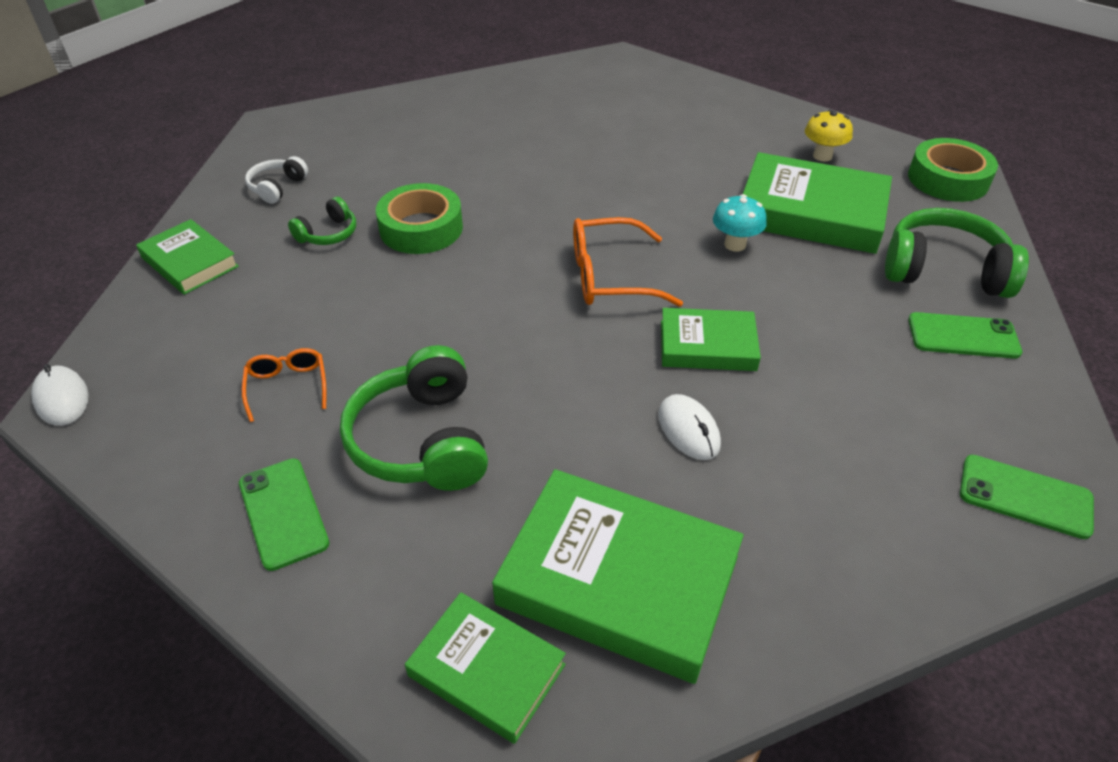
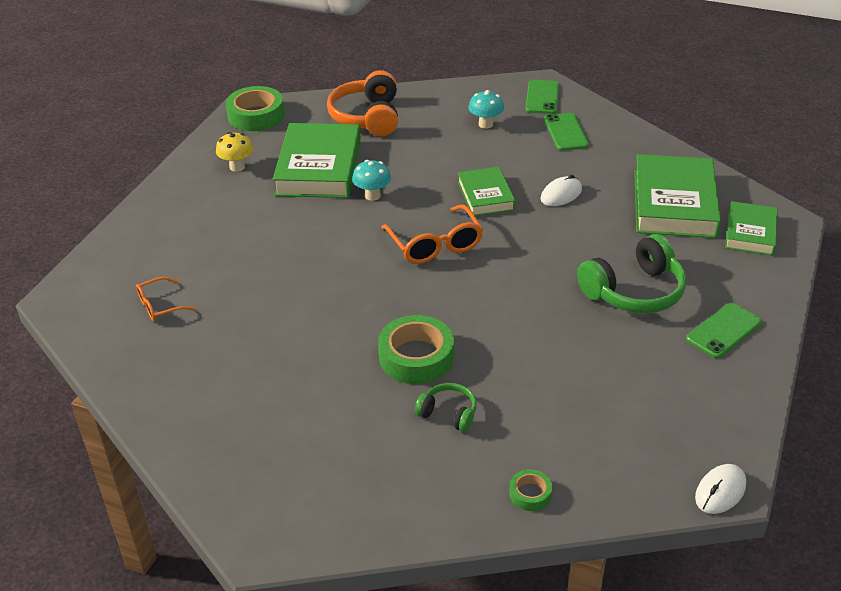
camera: 105 degrees left, 5 degrees down
green book [136,219,239,295] -> green tape [509,469,552,511]
orange glasses [242,348,326,422] -> orange glasses moved to [136,277,196,321]
white headphones [245,156,308,204] -> none
green headphones [885,208,1029,298] -> orange headphones [327,70,398,136]
green phone [908,312,1022,359] -> green phone moved to [544,113,589,151]
none -> turquoise mushroom [469,90,504,129]

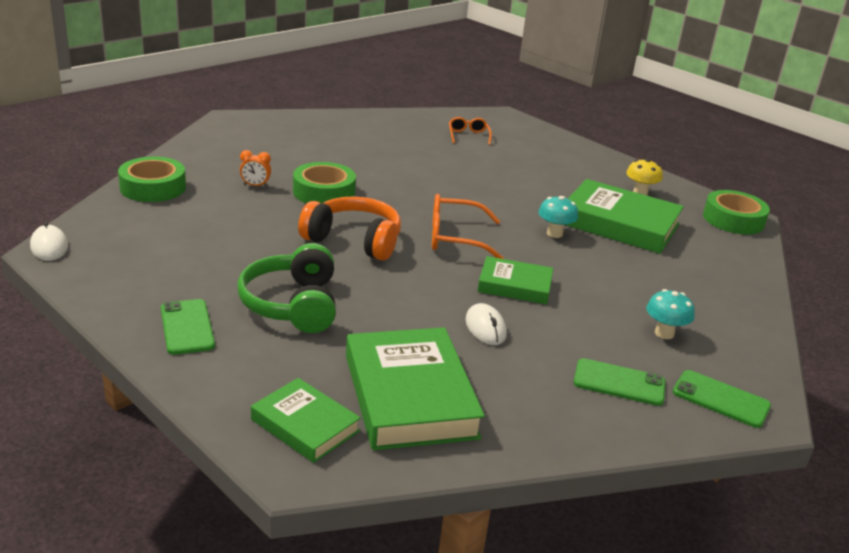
camera: 110 degrees right, 10 degrees down
orange headphones [327,70,398,136] -> orange headphones moved to [298,196,401,260]
green headphones [415,383,477,432] -> orange clock [240,150,271,187]
green tape [509,469,552,511] -> green tape [118,157,186,202], size x2.02
green book [634,154,721,238] -> green book turned 45 degrees clockwise [346,327,485,450]

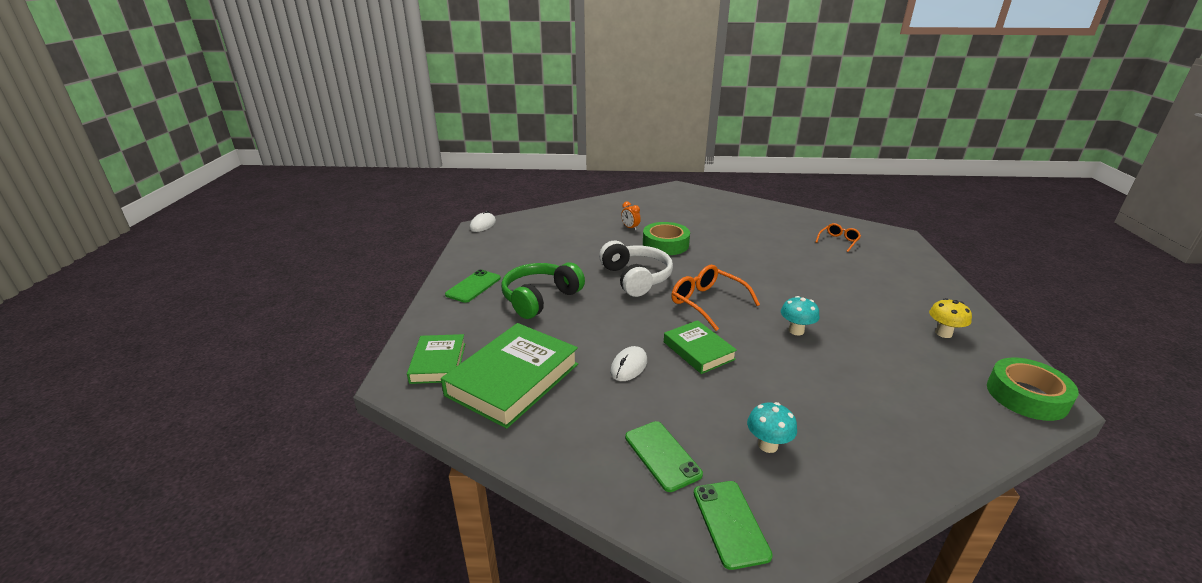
camera: 50 degrees right, 0 degrees up
green tape [118,157,186,202] -> none
orange headphones [298,196,401,260] -> white headphones [599,241,673,297]
green book [566,179,684,254] -> none

